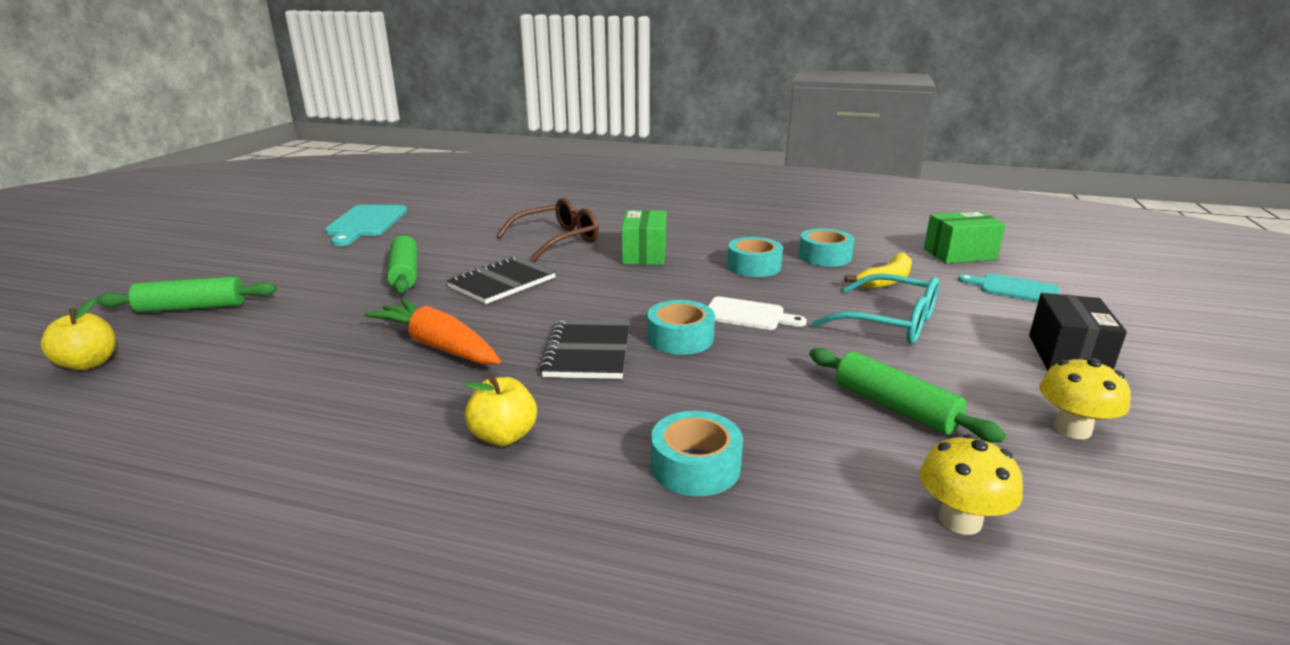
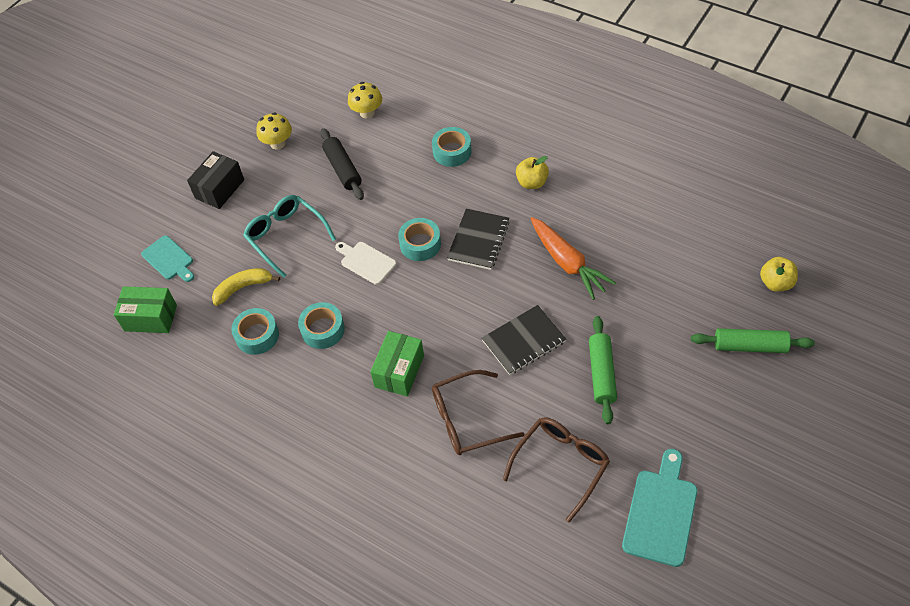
camera: 160 degrees left, 30 degrees up
green rolling pin [809,348,1006,443] -> black rolling pin [320,128,364,200]
none -> brown glasses [503,417,610,523]

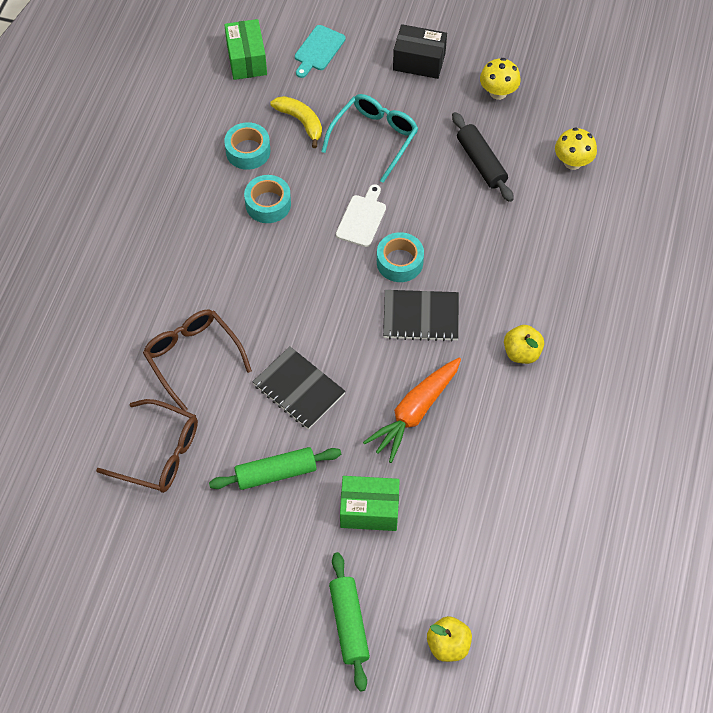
camera: 70 degrees right, 5 degrees up
black rolling pin [320,128,364,200] -> black rolling pin turned 75 degrees counterclockwise [452,112,514,202]
green box [370,331,424,396] -> green box moved to [340,476,400,531]
turquoise tape [432,127,471,167] -> none
turquoise cutting board [622,449,697,567] -> none

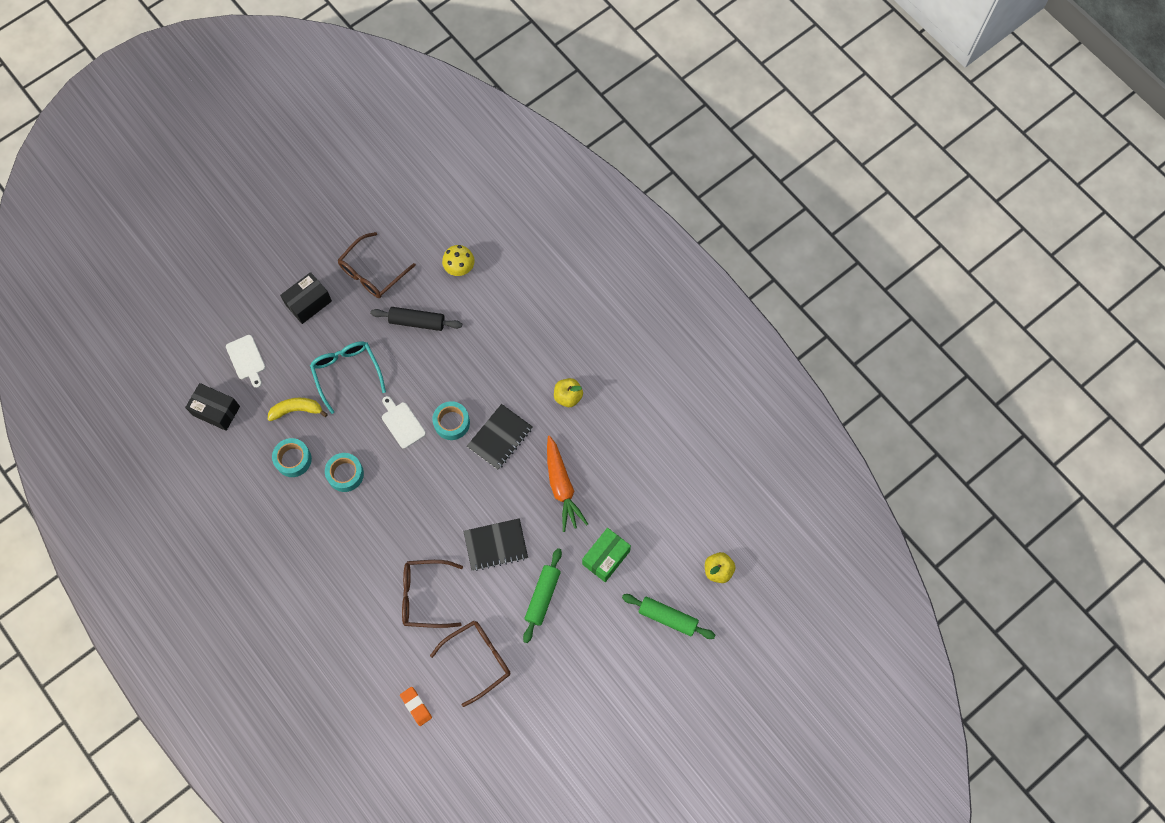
camera: 55 degrees left, 10 degrees up
green box [224,19,267,80] -> black box [185,383,240,431]
turquoise cutting board [295,25,346,78] -> white cutting board [226,335,265,388]
yellow mushroom [480,58,521,100] -> brown glasses [338,232,416,298]
none -> orange eraser [400,687,432,726]

